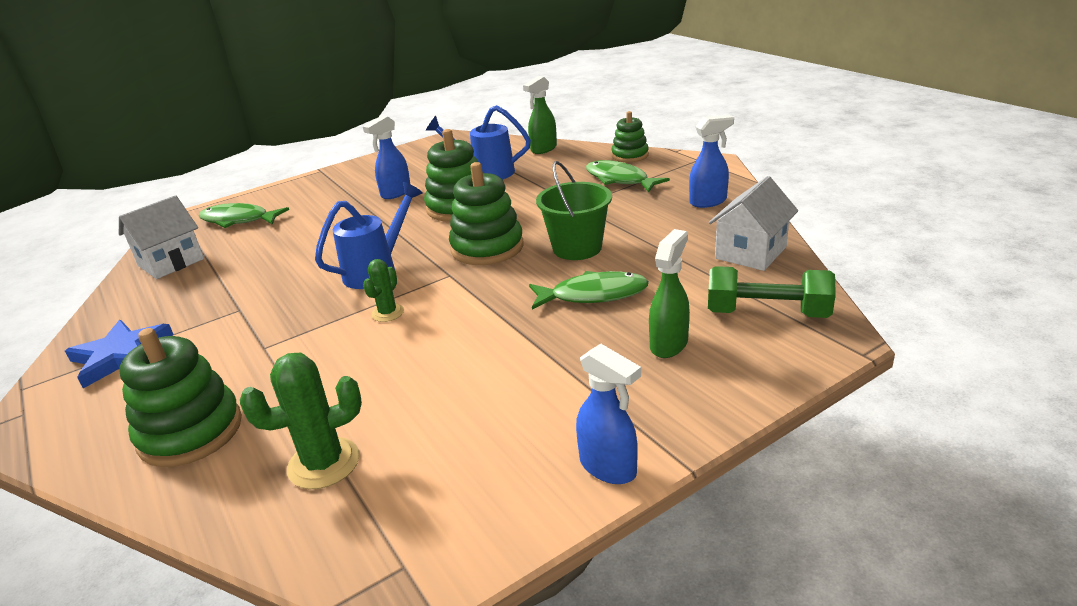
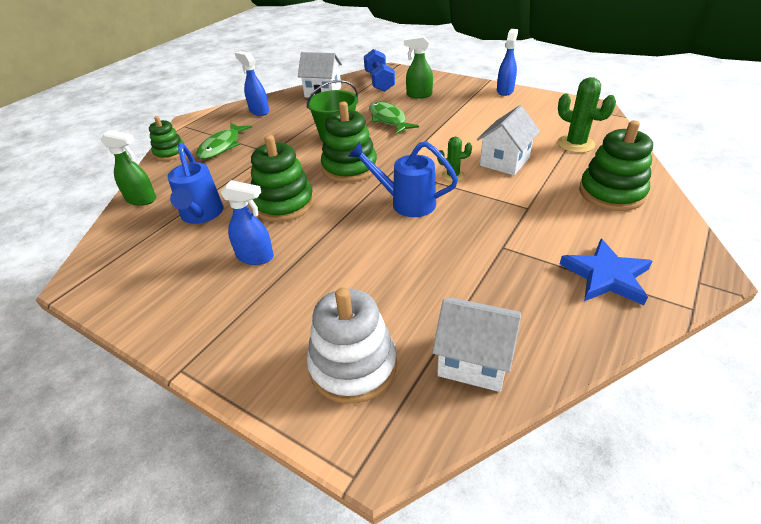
camera: 115 degrees left, 10 degrees up
green fish [199,203,289,228] -> white stacking toy [307,287,397,404]
green dumbbell [708,266,836,318] -> blue dumbbell [364,49,395,92]
none -> white house [477,105,540,175]

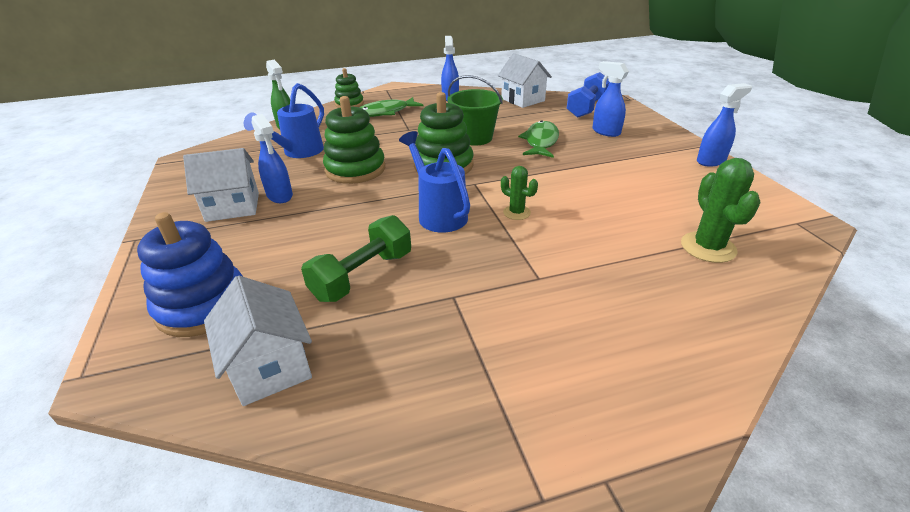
camera: 40 degrees right, 5 degrees down
white stacking toy [307,287,397,404] -> blue stacking toy [137,212,242,337]
green spray bottle [404,36,433,98] -> blue spray bottle [592,61,629,137]
white house [477,105,540,175] -> white house moved to [183,148,259,222]
blue star [560,239,652,305] -> none
green stacking toy [579,120,653,211] -> none
none -> green dumbbell [301,215,411,302]

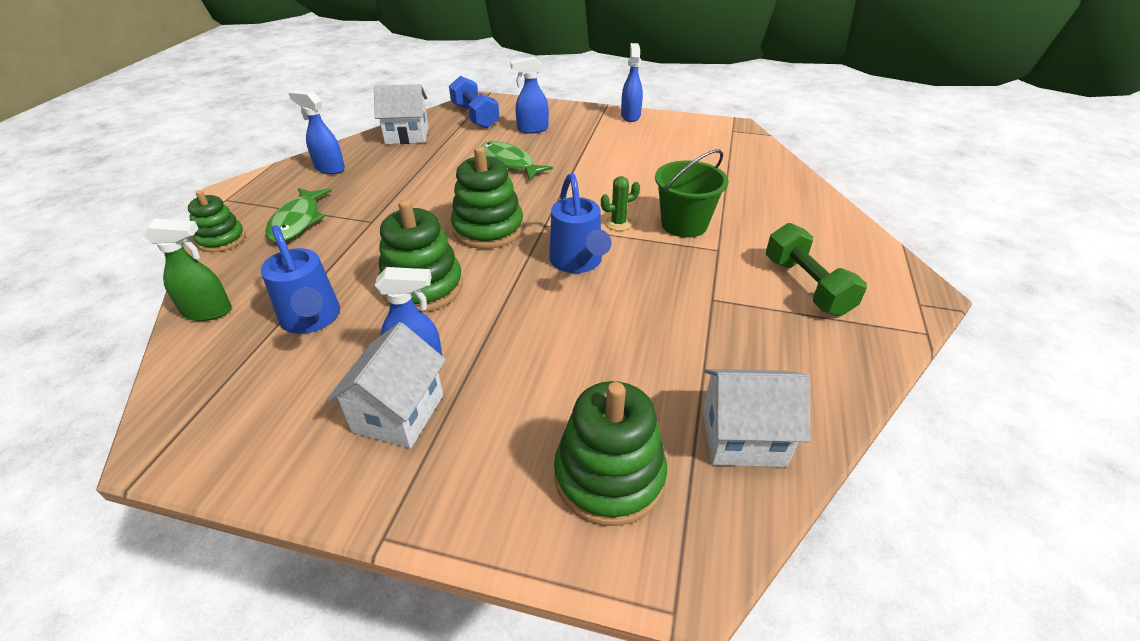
camera: 60 degrees left, 5 degrees up
blue stacking toy [137,212,242,337] -> green stacking toy [554,381,667,526]
green dumbbell [301,215,411,302] -> green dumbbell moved to [766,223,867,316]
blue watering can [399,131,470,233] -> blue watering can turned 105 degrees counterclockwise [549,173,611,273]
green bucket [447,75,503,146] -> green bucket moved to [655,149,728,238]
green cactus [681,158,761,263] -> none

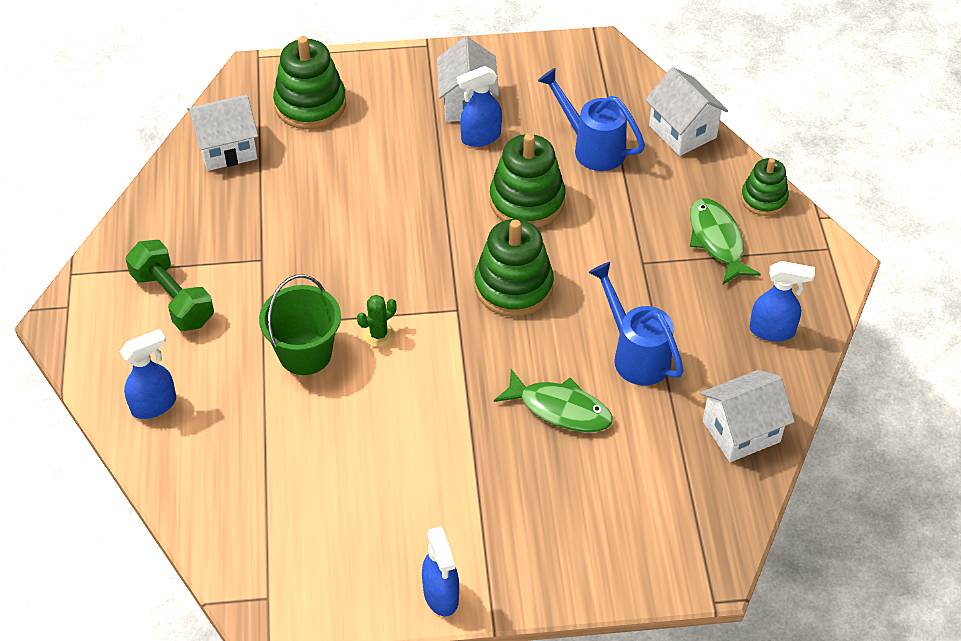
camera: 160 degrees right, 10 degrees up
green spray bottle [143,218,232,321] -> white house [645,67,728,156]
blue dumbbell [449,76,500,129] -> none
blue spray bottle [510,56,549,134] -> blue spray bottle moved to [120,329,176,419]
blue watering can [549,173,611,273] -> blue watering can moved to [588,262,684,386]

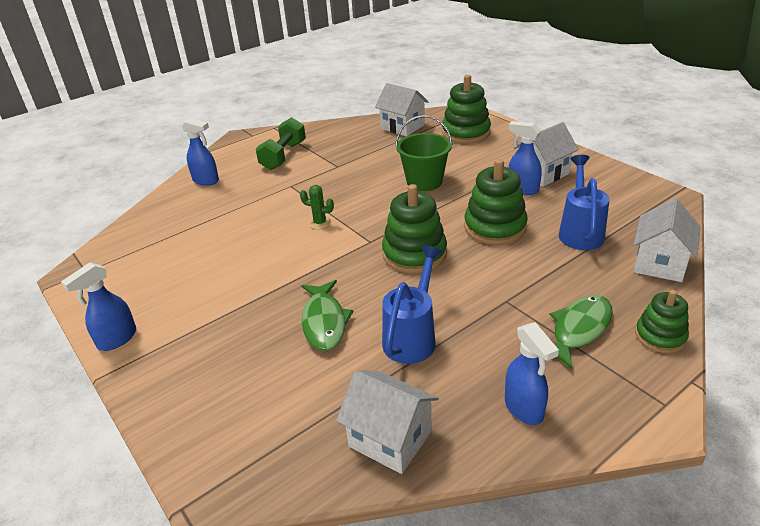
camera: 60 degrees right, 15 degrees down
green bucket [259,275,341,375] -> green bucket moved to [395,115,453,191]

